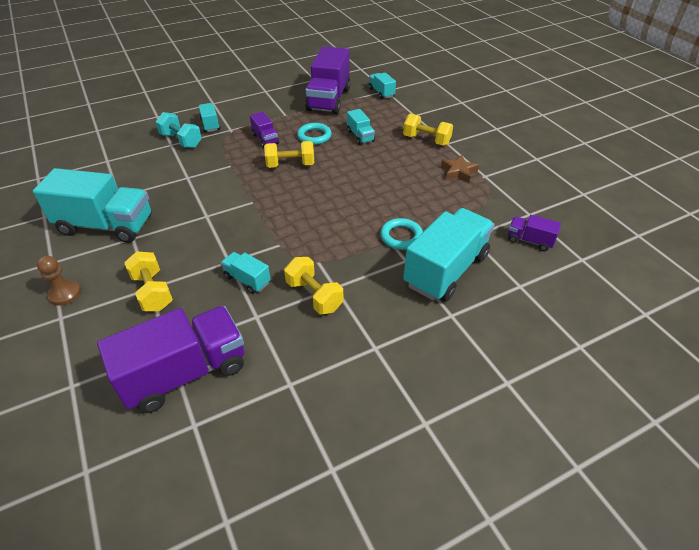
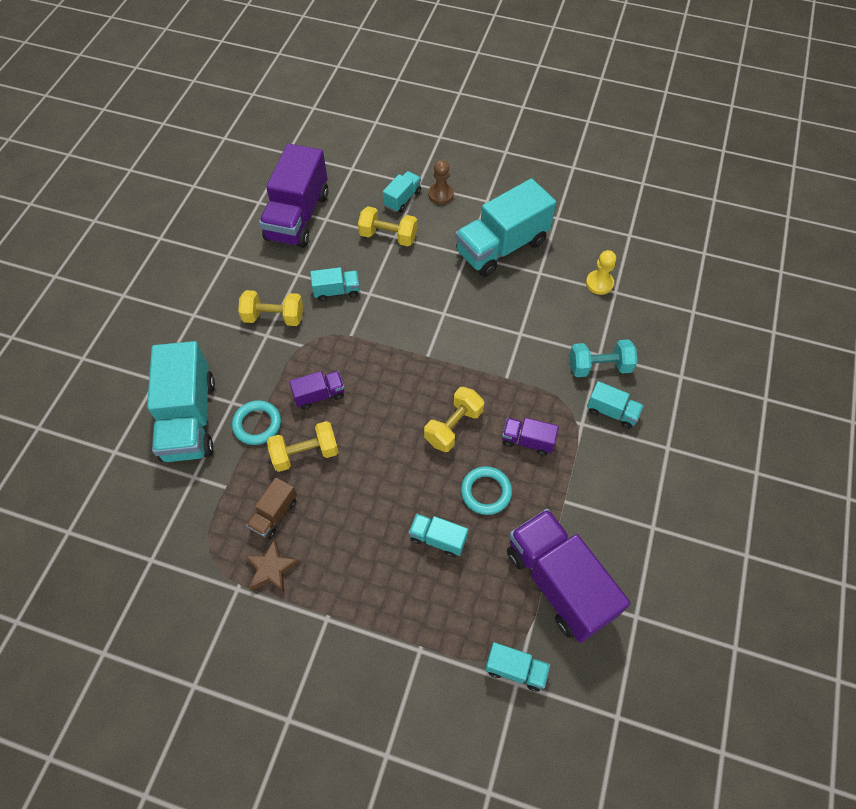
camera: 135 degrees right, 15 degrees up
yellow dumbbell [403,114,453,146] -> yellow dumbbell moved to [267,421,338,472]
purple truck [508,215,561,251] -> purple truck moved to [289,371,344,410]
none -> brown truck [246,477,297,539]
none -> turquoise truck [383,171,421,213]
none -> yellow pawn [586,250,616,295]

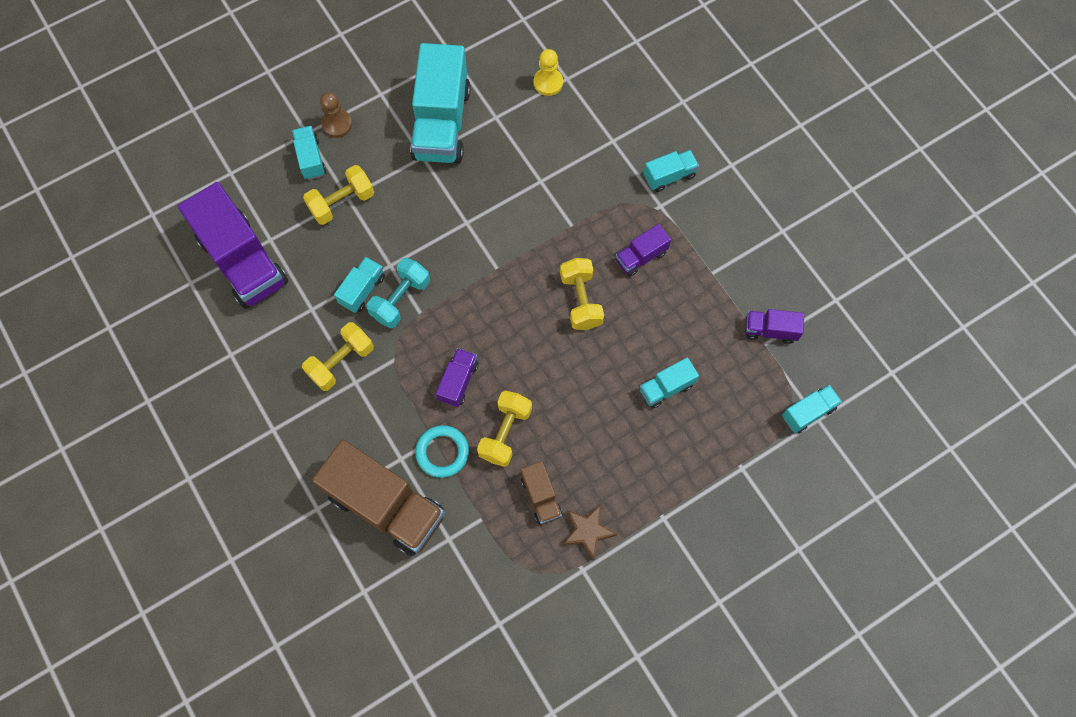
camera: 50 degrees left, 10 degrees up
turquoise truck [147,341,215,462] -> brown truck [312,440,445,556]
turquoise ring [461,466,512,515] -> none
purple truck [507,509,630,643] -> purple truck [745,309,804,344], size x0.47
turquoise dumbbell [569,339,637,377] -> turquoise dumbbell moved to [366,258,430,328]

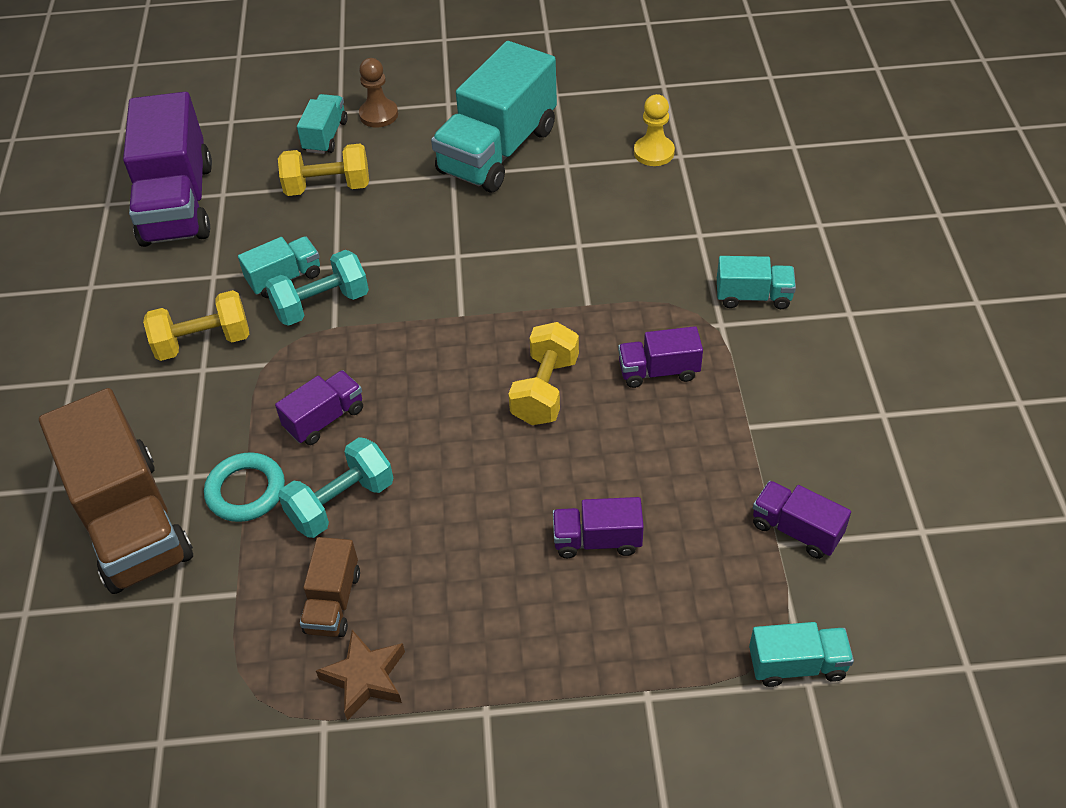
camera: 30 degrees right, 20 degrees down
yellow dumbbell [477,391,532,467] -> turquoise dumbbell [278,437,393,538]
turquoise truck [640,357,699,408] -> purple truck [553,497,644,558]

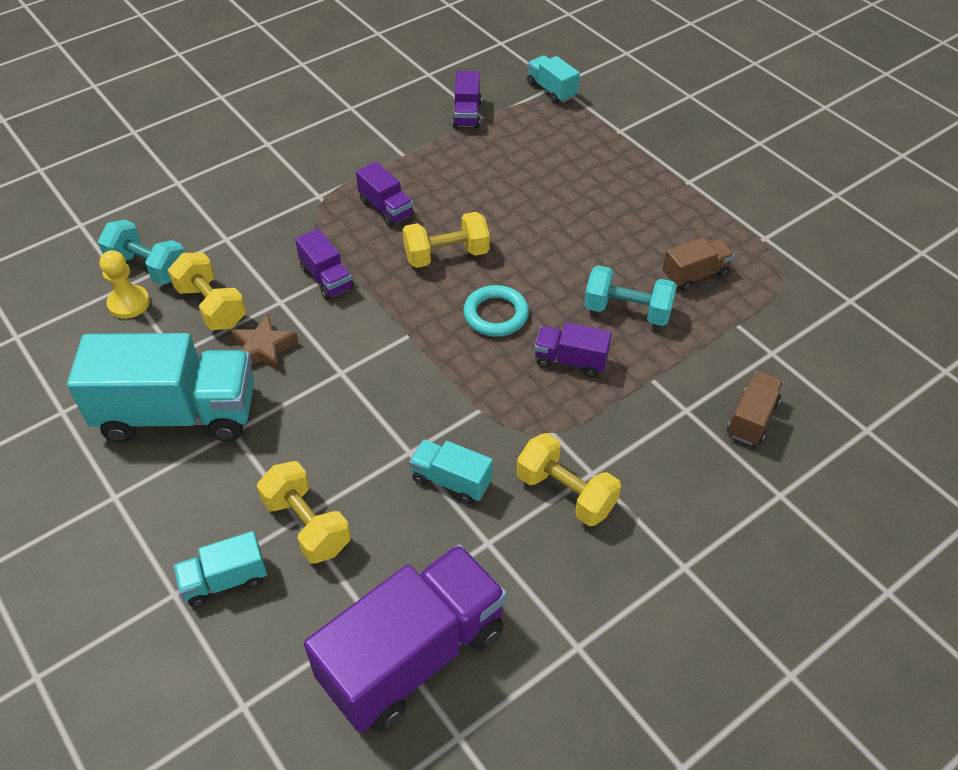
camera: 125 degrees left, 0 degrees up
brown truck [39,388,193,594] -> brown truck [727,371,784,445], size x0.47
turquoise ring [204,452,285,522] -> turquoise ring moved to [463,285,529,337]
turquoise dumbbell [265,250,369,326] -> turquoise dumbbell moved to [98,220,185,285]
brown star [316,630,405,721] -> brown star moved to [231,314,299,372]
brown pawn [359,58,398,128] -> none
purple truck [553,497,644,558] -> purple truck moved to [295,229,354,300]
turquoise truck [717,256,796,309] -> none
none -> yellow dumbbell [168,253,246,330]

